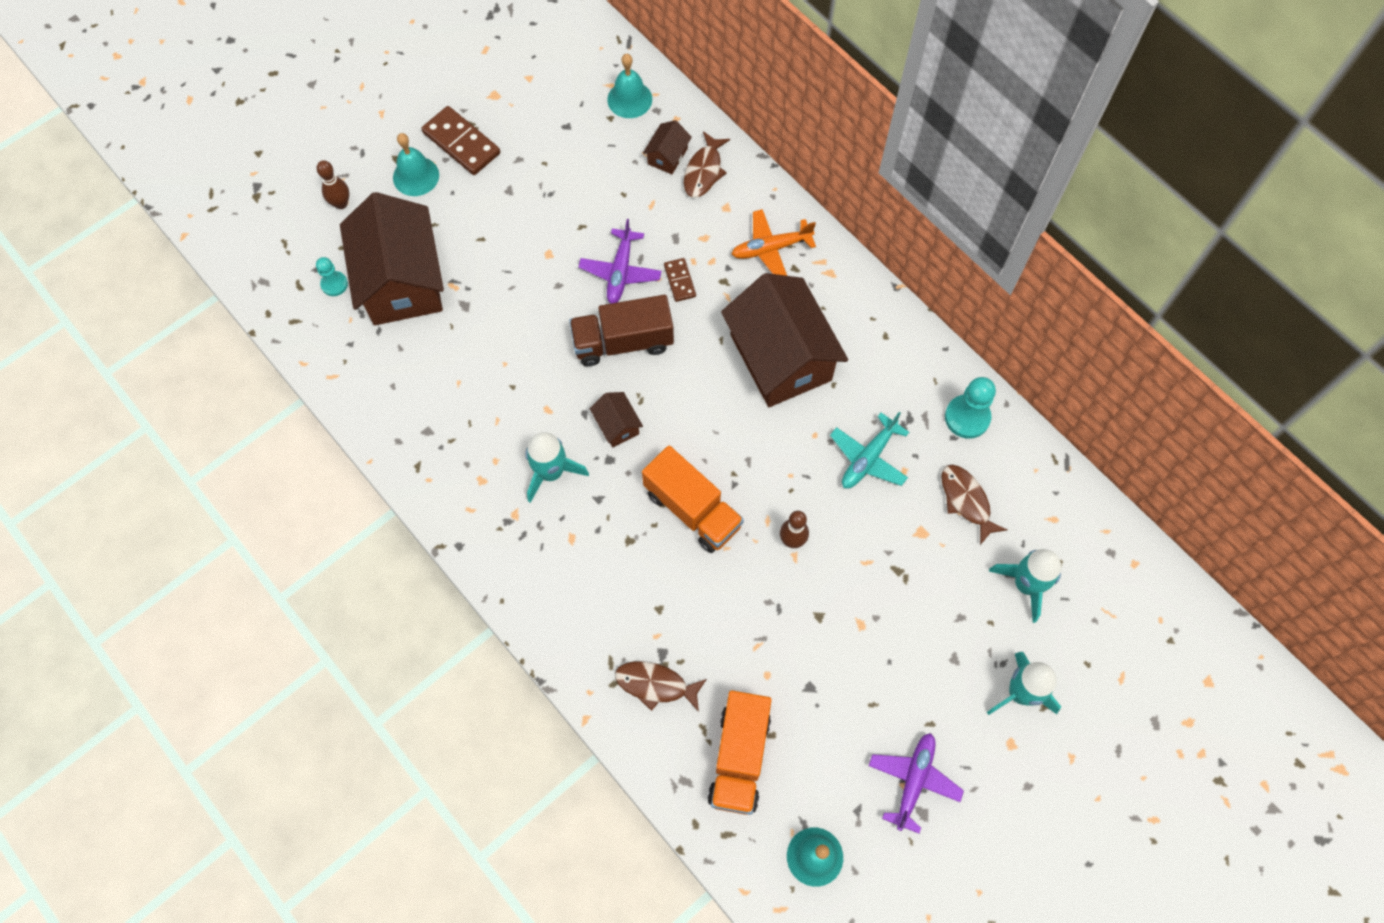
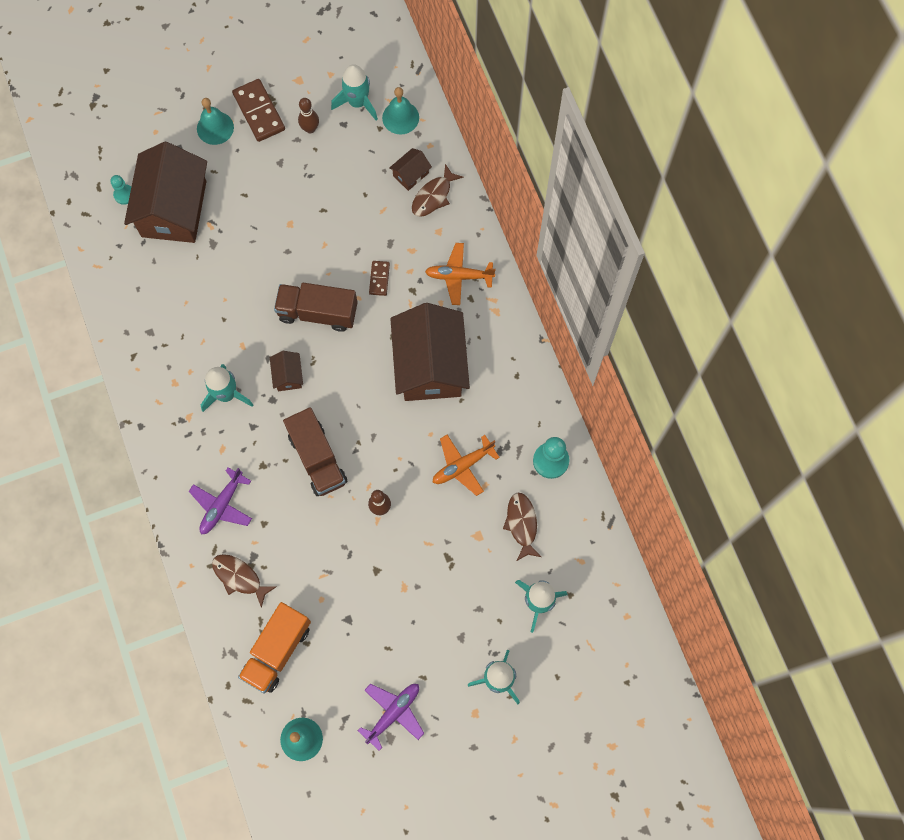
camera: 20 degrees right, 5 degrees up
brown bowling pin [316,160,349,209] -> brown bowling pin moved to [298,98,319,134]
purple plane [579,219,662,304] -> purple plane moved to [189,468,252,534]
orange truck [642,445,744,553] -> brown truck [283,407,347,496]
turquoise plane [830,412,909,489] -> orange plane [433,435,500,496]
none -> turquoise rocket [331,64,378,121]

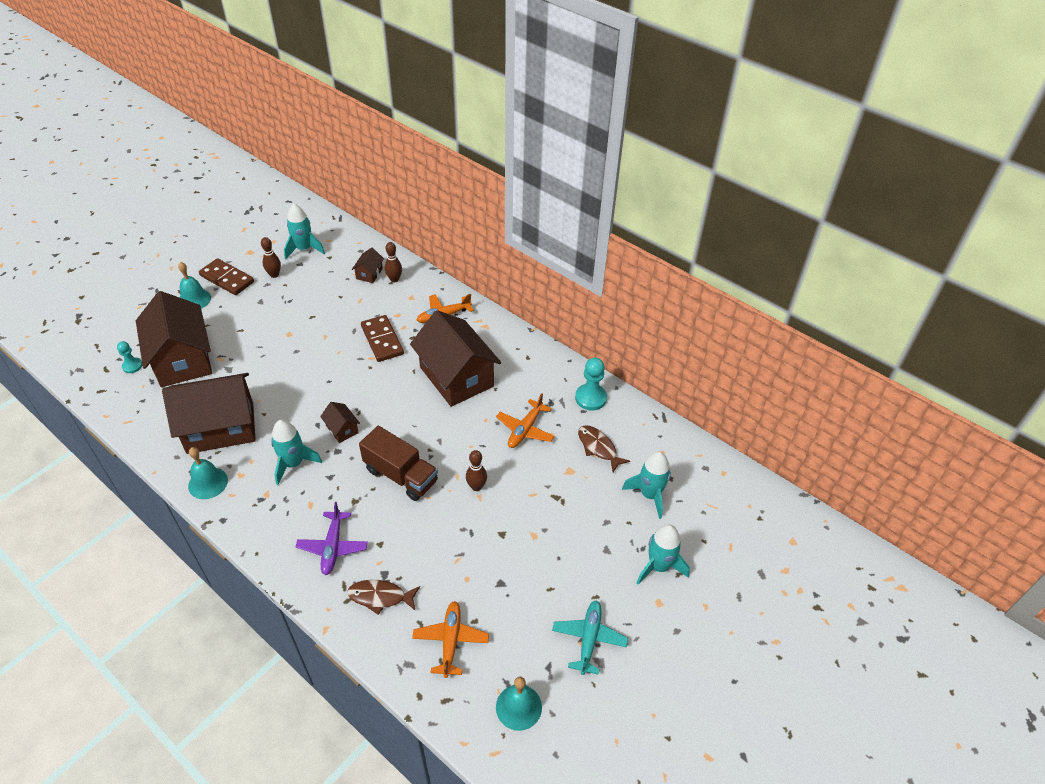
camera: 30 degrees left, 25 degrees down
orange truck [238,602,311,694] -> orange plane [412,601,489,678]
brown truck [274,283,358,332] -> none
purple plane [358,684,424,751] -> turquoise plane [552,600,628,675]
brown domino [369,261,390,296] -> brown domino [361,315,404,362], size x1.81
turquoise bell [382,87,419,135] -> turquoise bell moved to [188,447,228,499]
brown fish [412,164,464,217] -> brown bowling pin [385,242,402,282]
none -> brown house [162,373,256,454]

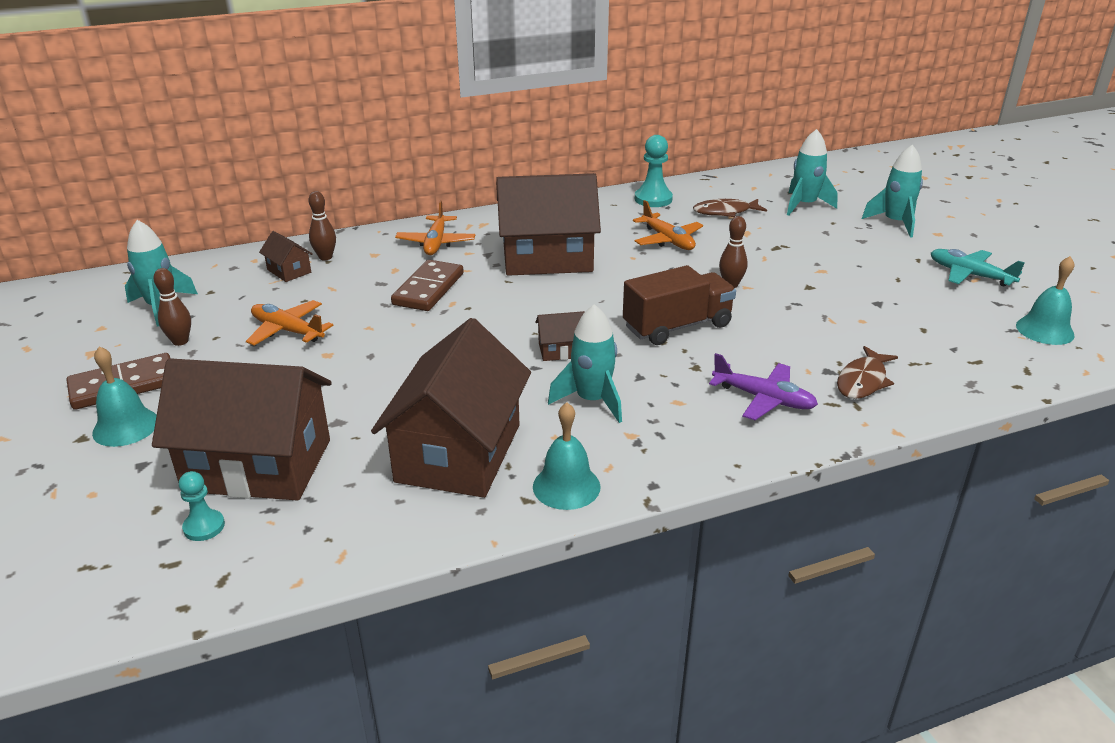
camera: 60 degrees left, 15 degrees down
brown domino [361,315,404,362] -> brown domino turned 75 degrees counterclockwise [391,260,464,311]
orange plane [412,601,489,678] -> orange plane moved to [246,300,334,346]

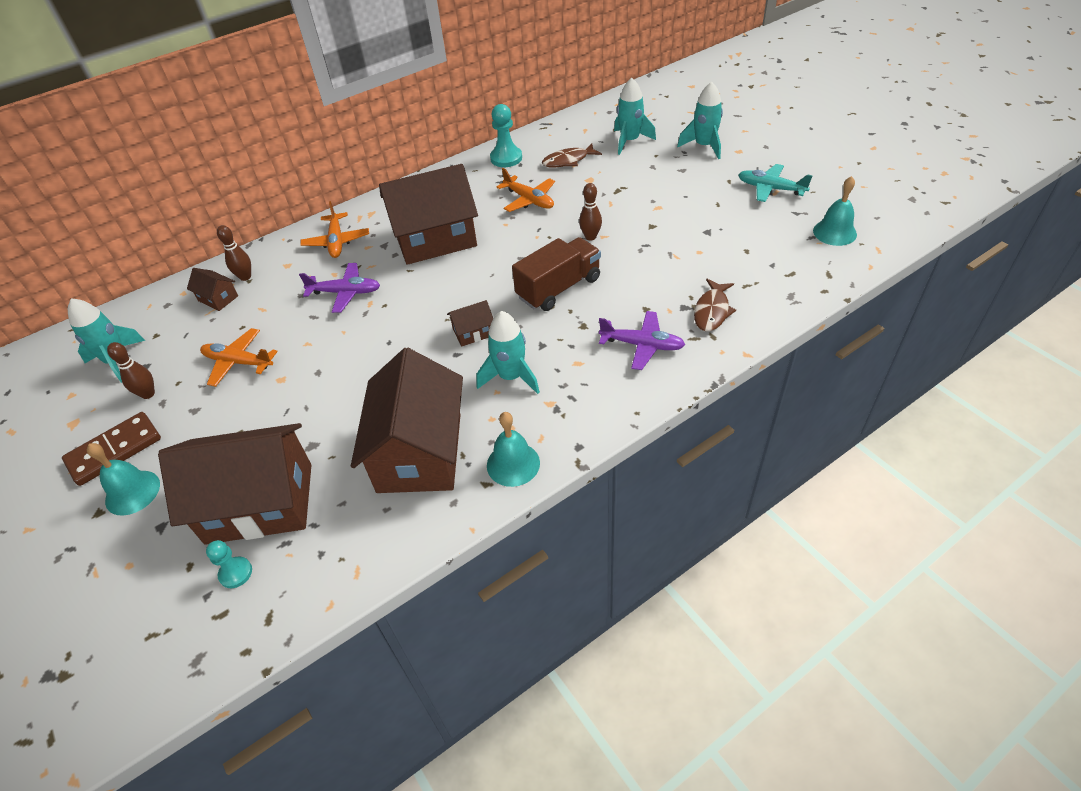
camera: 10 degrees left, 15 degrees up
brown domino [391,260,464,311] -> purple plane [299,263,380,313]

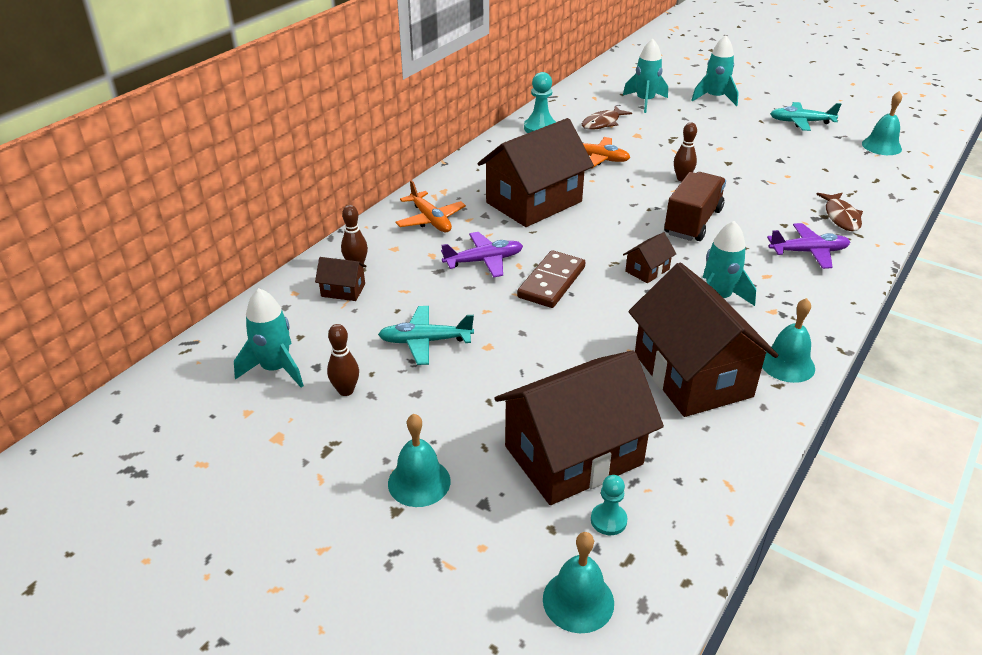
camera: 25 degrees left, 10 degrees down
brown domino [62,412,161,486] -> brown domino moved to [517,250,585,308]
orange plane [200,328,278,387] -> turquoise plane [378,306,474,365]
none -> turquoise bell [543,532,614,633]

